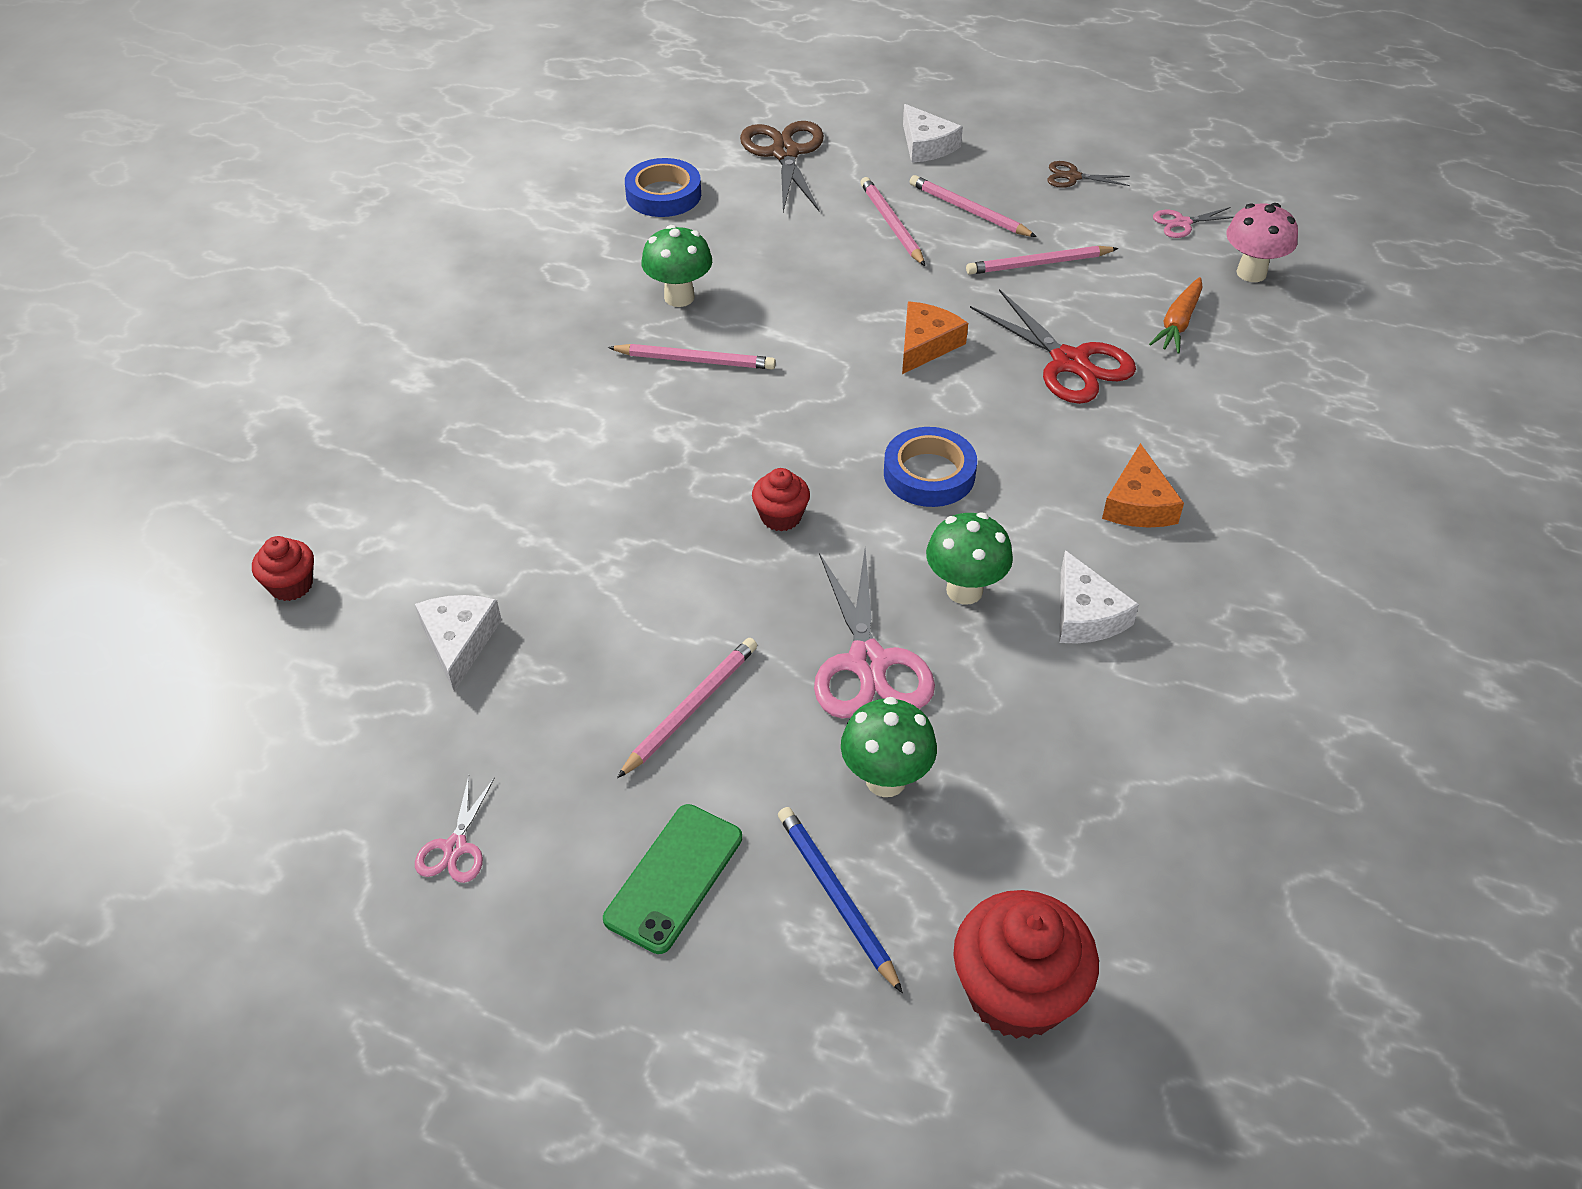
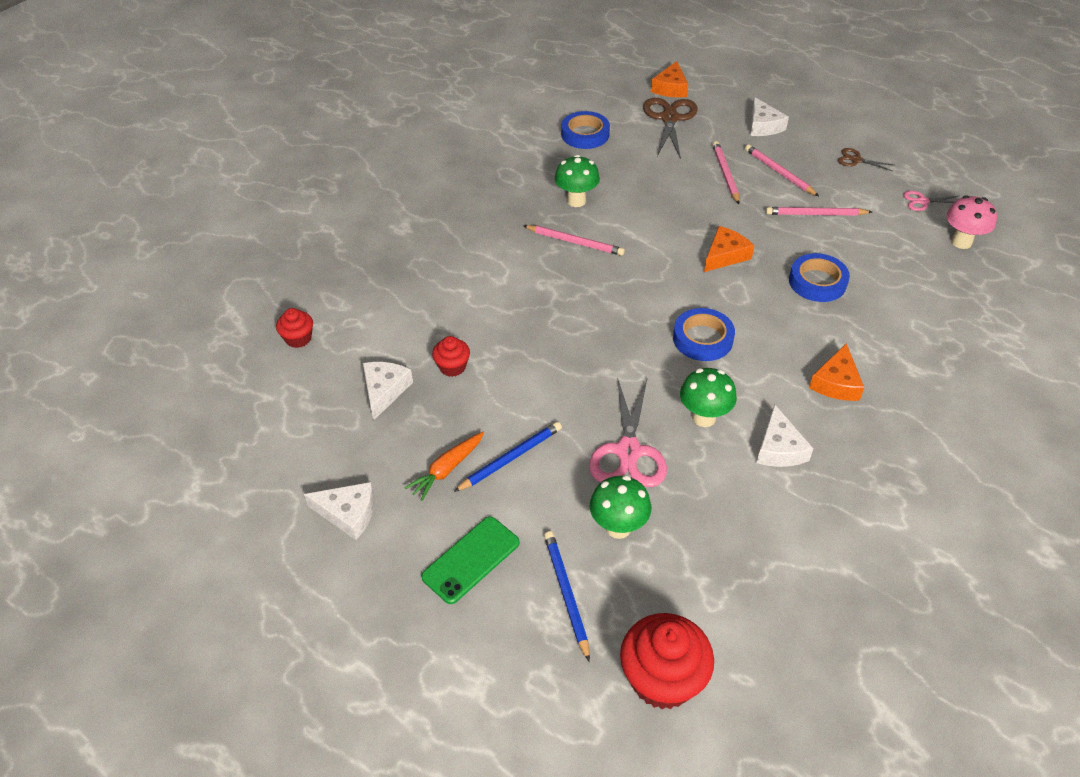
camera: 15 degrees right, 0 degrees up
pink scissors [415,776,495,883] -> white cheese [304,482,375,540]
pink pencil [617,638,757,778] -> blue pencil [454,422,562,492]
red cupcake [752,468,810,531] -> red cupcake moved to [432,336,470,377]
red scissors [970,289,1136,404] -> blue tape [789,253,850,302]
orange carrot [1149,277,1203,354] -> orange carrot moved to [404,432,484,501]
none -> orange cheese [651,61,688,97]

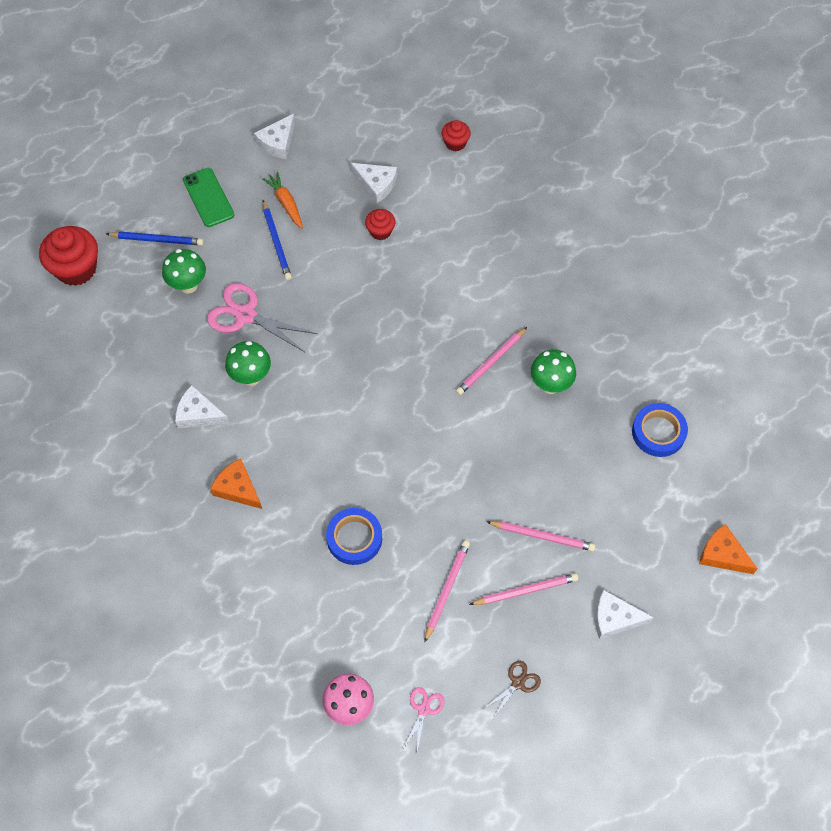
camera: 110 degrees right, 15 degrees up
brown scissors [643,98,698,159] -> none
blue tape [673,308,735,361] -> none
orange cheese [704,226,754,272] -> none

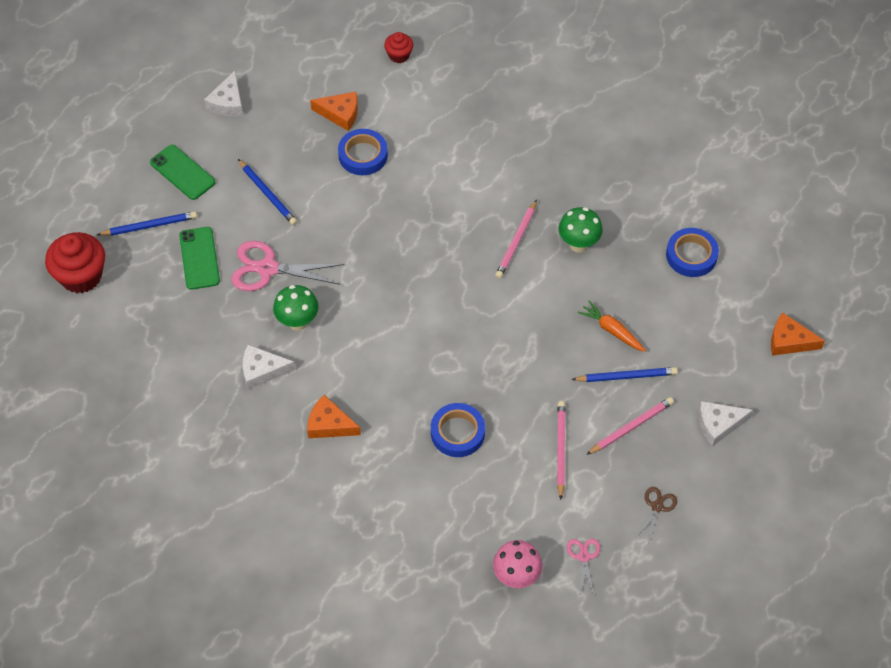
camera: 20 degrees left, 5 degrees down
green mushroom [162,249,206,294] -> green phone [179,227,220,290]
orange carrot [262,171,303,229] -> orange carrot moved to [578,300,646,352]
white cheese [351,163,397,203] -> orange cheese [310,92,358,131]
red cupcake [365,209,395,240] -> blue tape [338,129,388,175]
pink pencil [486,521,596,551] -> blue pencil [571,367,678,382]

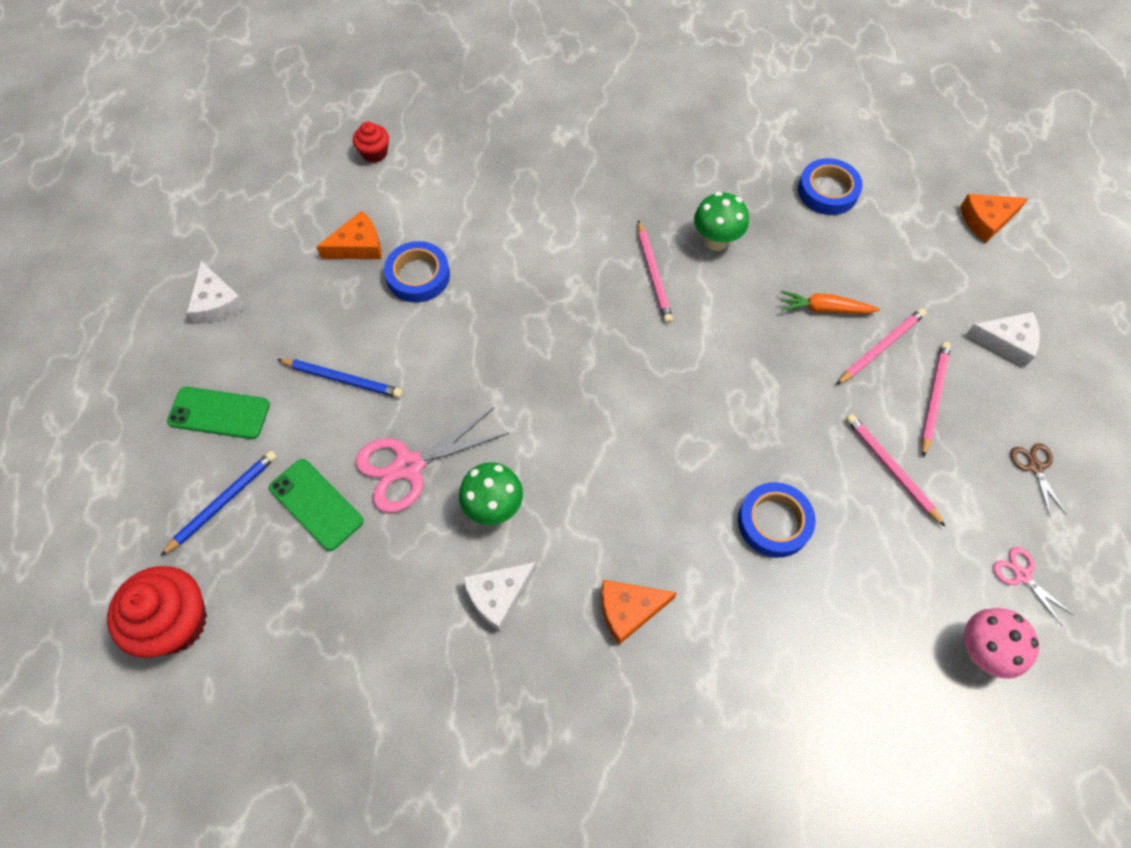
camera: 35 degrees left, 5 degrees up
blue pencil [571,367,678,382] -> pink pencil [836,308,926,385]
white cheese [699,401,753,447] -> white cheese turned 120 degrees counterclockwise [966,312,1040,367]

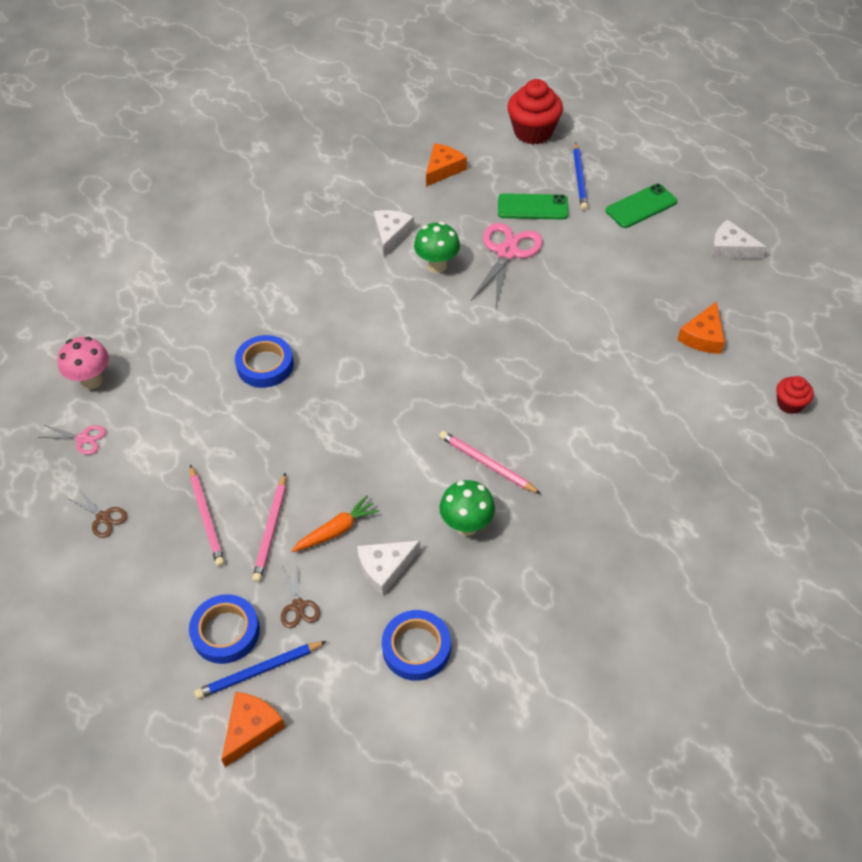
camera: 140 degrees right, 10 degrees down
blue pencil [277,359,403,398] -> blue pencil moved to [194,641,327,699]
blue tape [384,241,450,303] -> blue tape moved to [189,594,260,664]
orange cheese [601,580,677,645] -> orange cheese moved to [426,143,467,187]
pink pencil [846,414,945,527] -> none
white cheese [966,312,1040,367] -> white cheese moved to [357,540,421,596]
none -> brown scissors [281,564,320,628]

